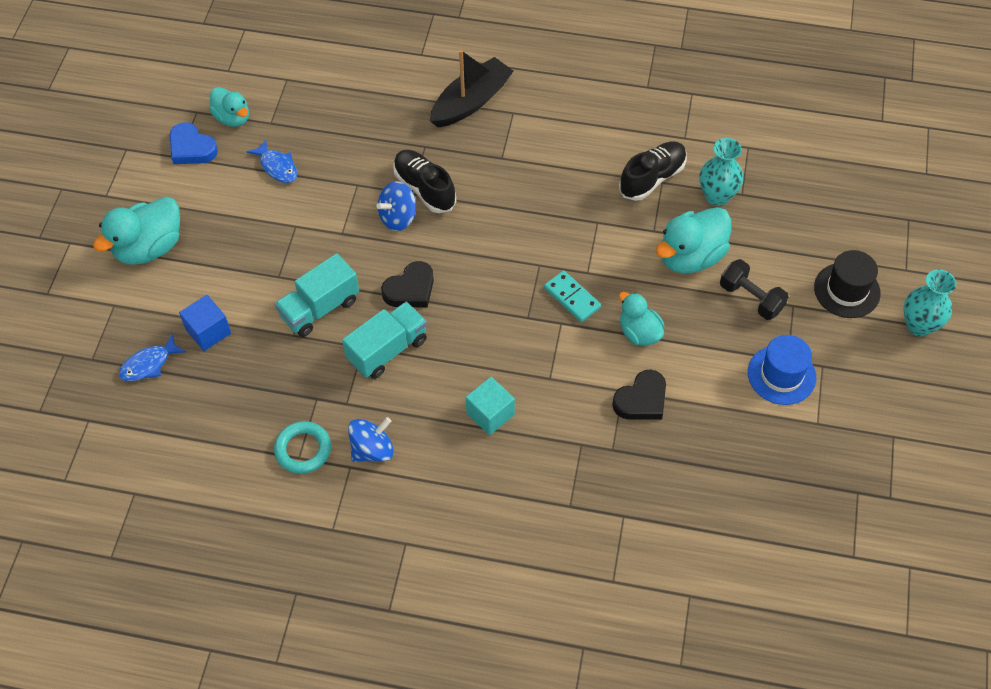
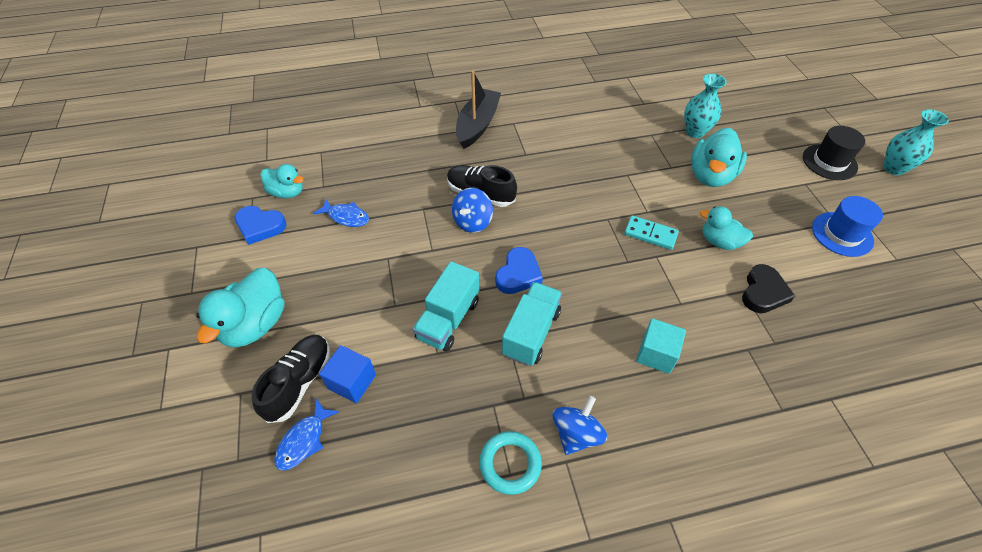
camera: 25 degrees left, 5 degrees down
black heart [381,261,434,308] -> blue heart [495,247,543,294]
black shoe [619,141,687,201] -> black shoe moved to [252,335,331,423]
black dumbbell [720,259,789,320] -> none

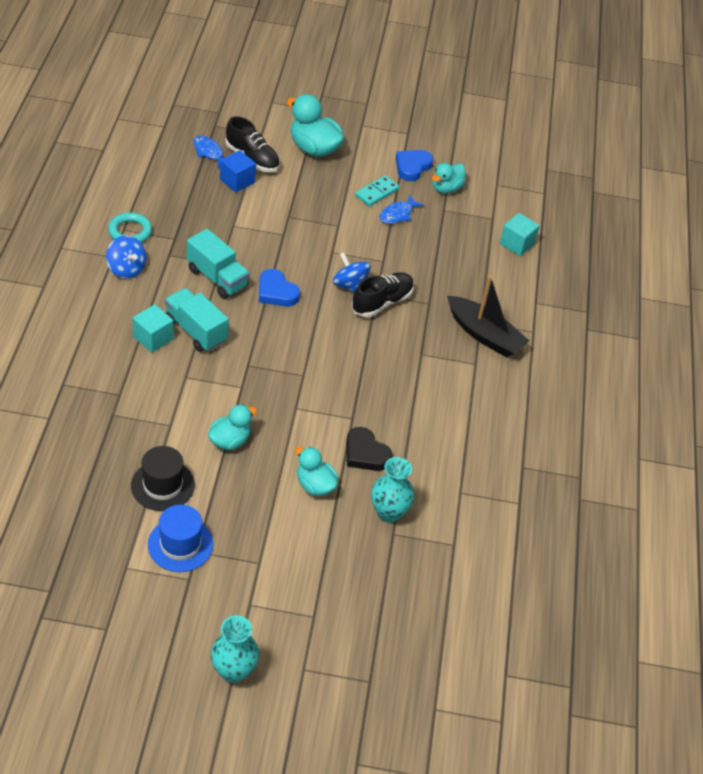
camera: 105 degrees right, 5 degrees down
turquoise truck [413,261,479,351] -> turquoise truck moved to [165,288,229,352]
turquoise domino [624,215,679,250] -> turquoise domino moved to [355,175,400,206]
turquoise duck [691,128,747,187] -> turquoise duck [295,447,338,496], size x0.63
black heart [742,264,795,313] -> black heart moved to [346,427,392,471]
black hat [803,126,865,180] -> black hat moved to [131,446,195,511]
none -> turquoise cube [500,213,540,256]

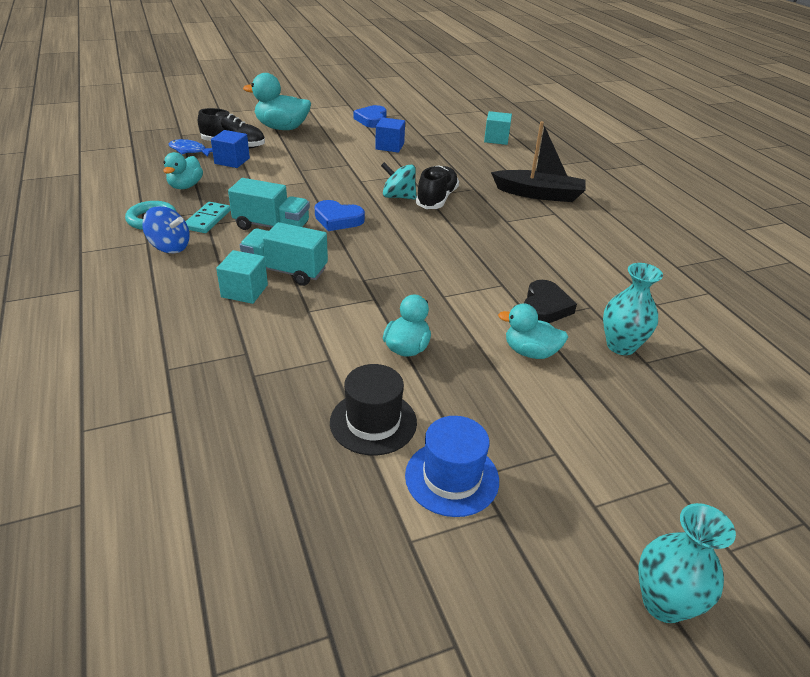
camera: 25 degrees left, 10 degrees down
blue spinning top [333,252,371,293] -> turquoise spinning top [381,162,416,200]
black heart [346,427,392,471] -> black heart turned 90 degrees counterclockwise [524,280,577,323]
turquoise domino [355,175,400,206] -> turquoise domino moved to [185,202,231,233]
blue fish [380,195,424,224] -> blue cube [375,117,405,153]
turquoise duck [432,163,466,194] -> turquoise duck moved to [163,152,203,189]

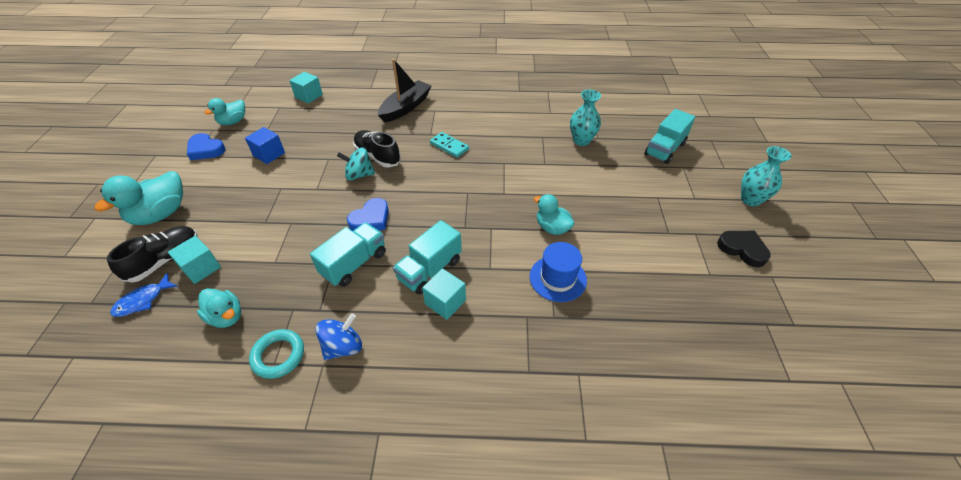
camera: 65 degrees left, 10 degrees up
turquoise domino [185,202,231,233] -> turquoise domino moved to [430,132,469,158]
blue cube [211,130,250,168] -> turquoise cube [168,236,221,284]
black hat [330,364,417,455] -> none
turquoise spinning top [381,162,416,200] -> turquoise spinning top turned 45 degrees clockwise [337,147,375,181]
blue hat [405,416,499,517] -> blue hat moved to [530,242,587,302]
turquoise duck [498,303,568,359] -> turquoise duck moved to [204,98,245,125]
black heart [524,280,577,323] -> black heart moved to [717,231,771,267]
none -> turquoise truck [644,109,695,164]

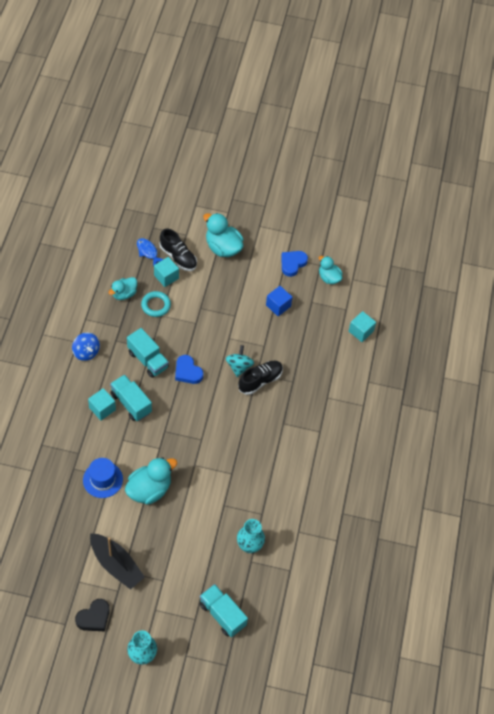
camera: 95 degrees right, 10 degrees up
turquoise ring [249,329,304,379] -> turquoise ring moved to [141,291,171,317]
black boat [378,59,432,122] -> black boat moved to [90,533,145,590]
turquoise domino [430,132,469,158] -> none
turquoise duck [534,194,575,235] -> turquoise duck [125,457,177,505], size x1.59

